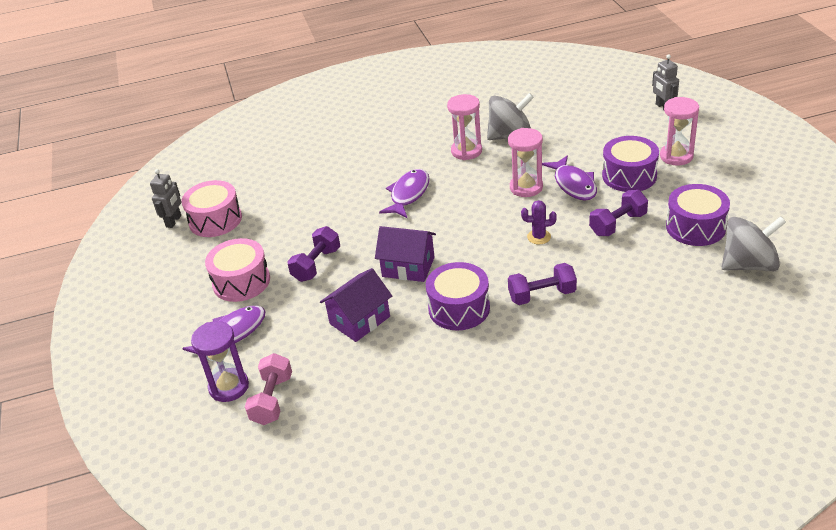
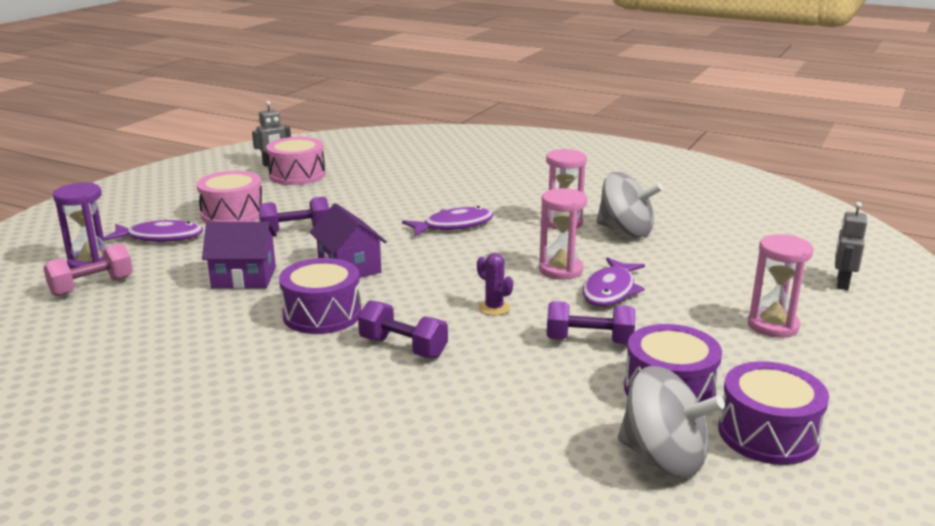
camera: 40 degrees right, 15 degrees down
purple drum [602,136,659,192] -> purple drum moved to [718,361,829,465]

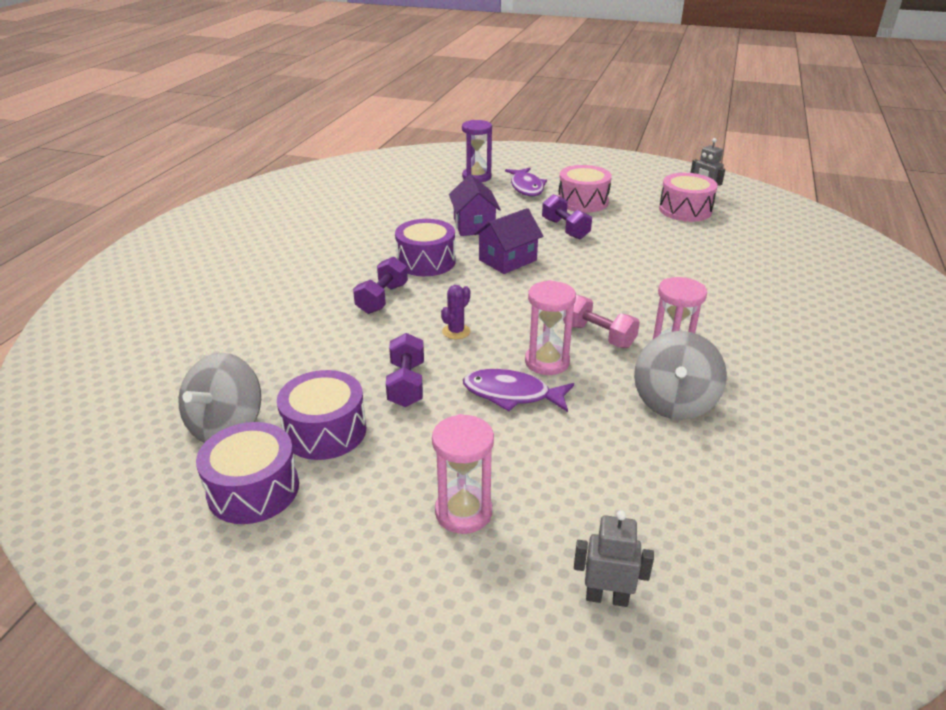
camera: 80 degrees right, 10 degrees up
pink dumbbell [43,243,133,296] -> pink dumbbell moved to [563,295,640,348]
purple fish [402,206,494,236] -> none

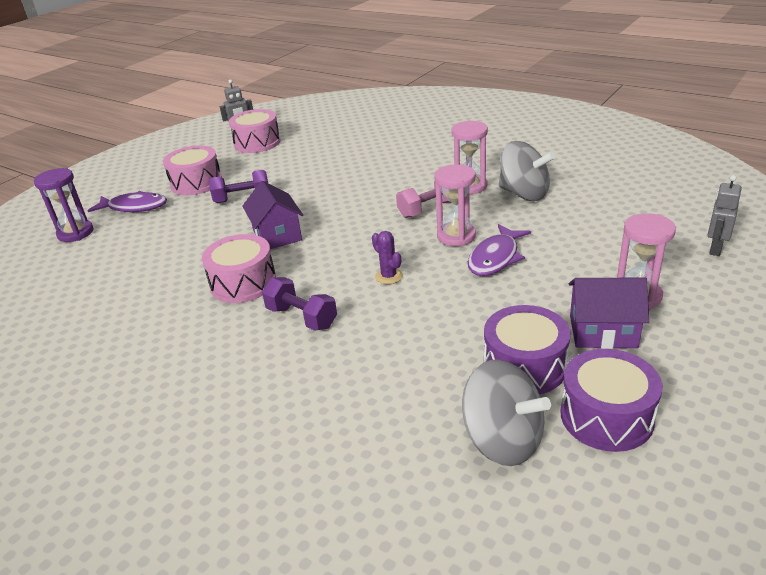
camera: 70 degrees left, 0 degrees up
purple dumbbell [386,333,424,407] -> none
purple drum [395,219,456,276] -> pink drum [202,234,276,303]
purple house [449,174,501,236] -> purple house moved to [569,278,649,349]

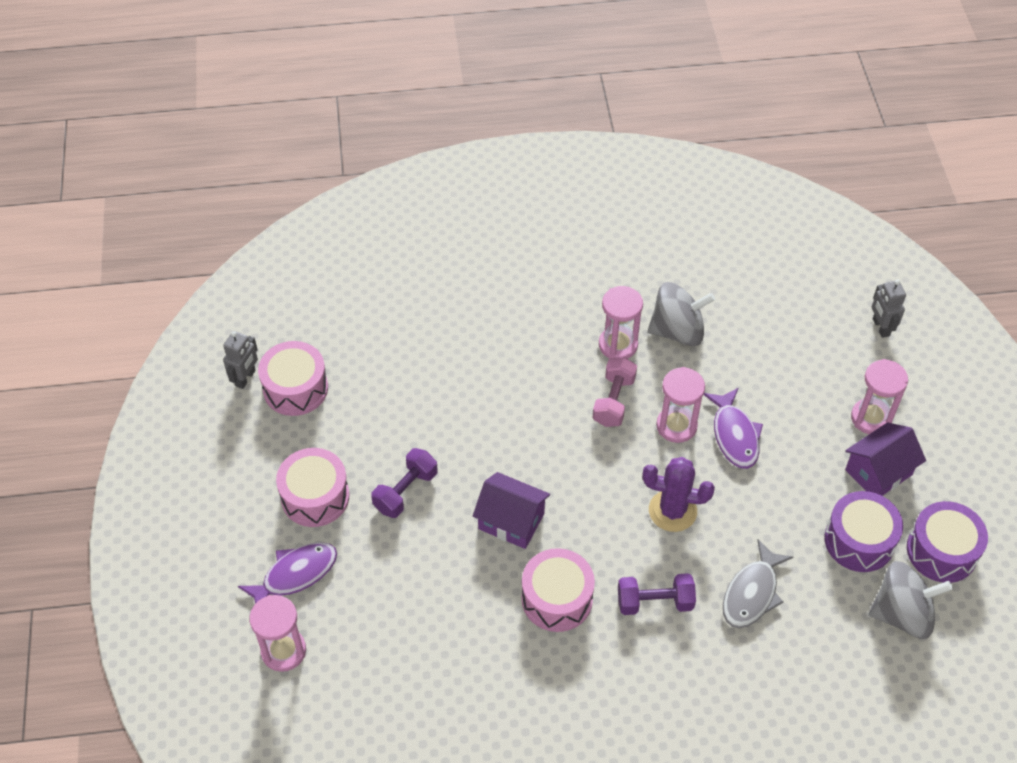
camera: 45 degrees left, 20 degrees up
purple hourglass [34,168,93,242] -> pink hourglass [249,595,306,672]
purple cactus [372,231,403,284] -> purple cactus [642,457,715,532], size x1.71
none -> grey fish [723,539,793,628]

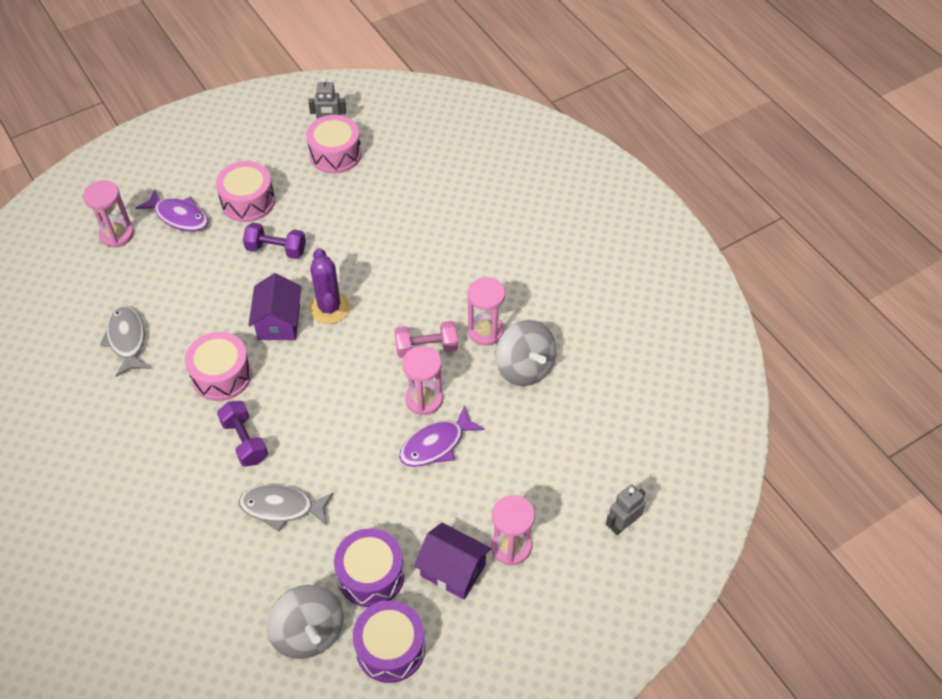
camera: 65 degrees right, 0 degrees up
purple cactus [642,457,715,532] -> purple cactus moved to [309,248,350,324]
none -> grey fish [100,305,150,377]

